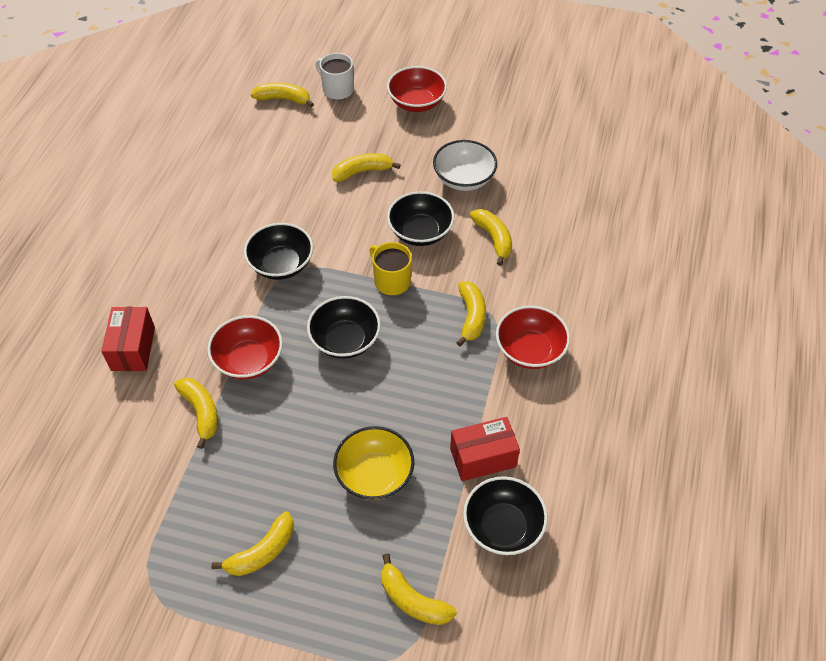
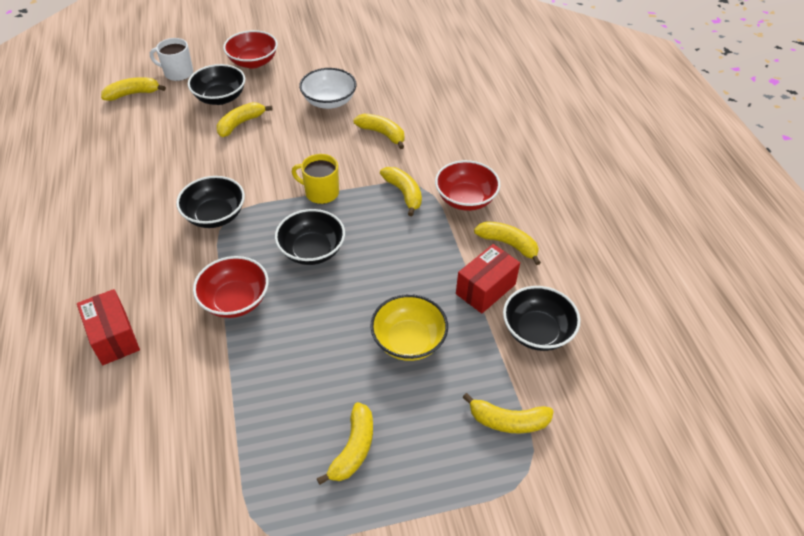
camera: 30 degrees left, 5 degrees down
yellow banana [174,378,218,449] -> yellow banana moved to [474,221,541,265]
black bowl [387,191,454,246] -> black bowl moved to [188,64,246,105]

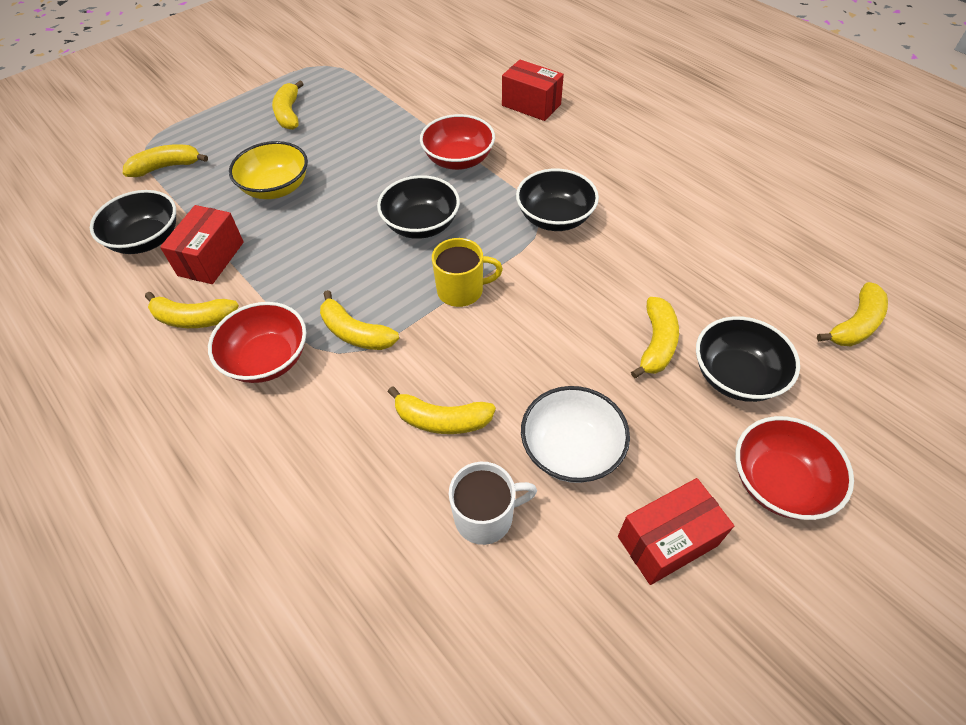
camera: 155 degrees right, 5 degrees up
white mug [150,38,193,81] -> white mug moved to [449,462,537,545]
none -> red box [618,478,734,585]

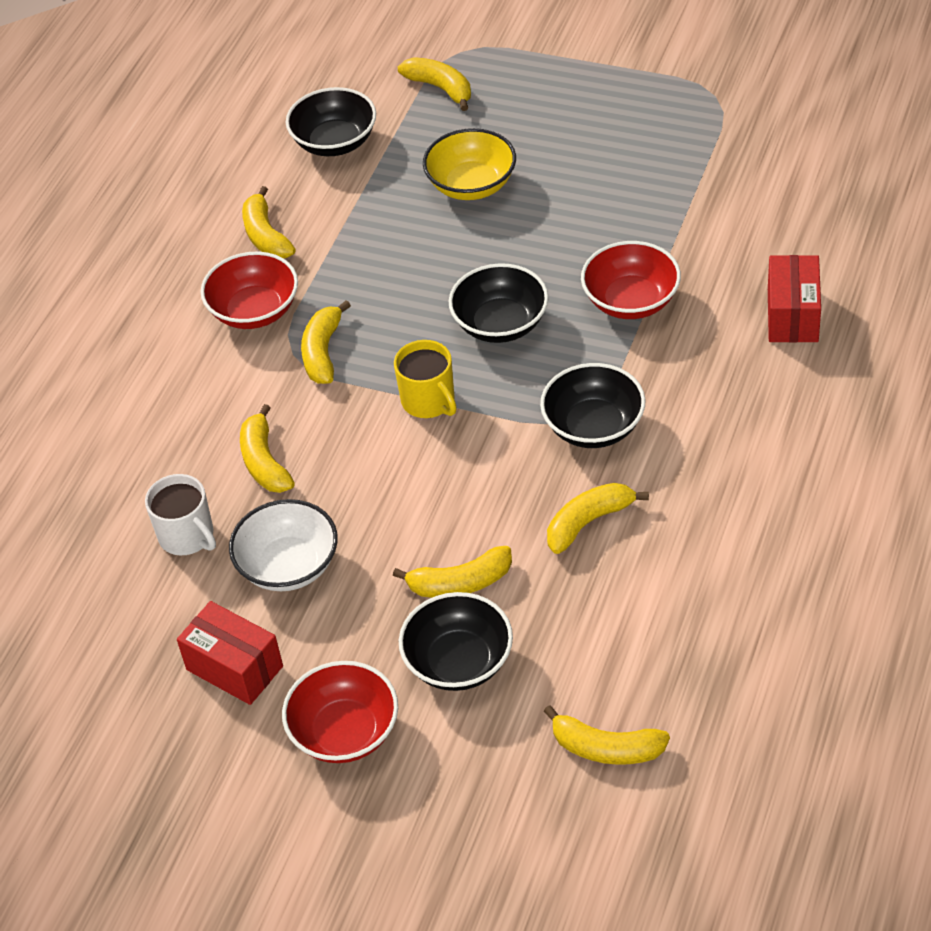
camera: 65 degrees right, 5 degrees down
red box [160,205,244,284] -> none
yellow banana [272,81,303,130] -> yellow banana moved to [547,483,649,554]

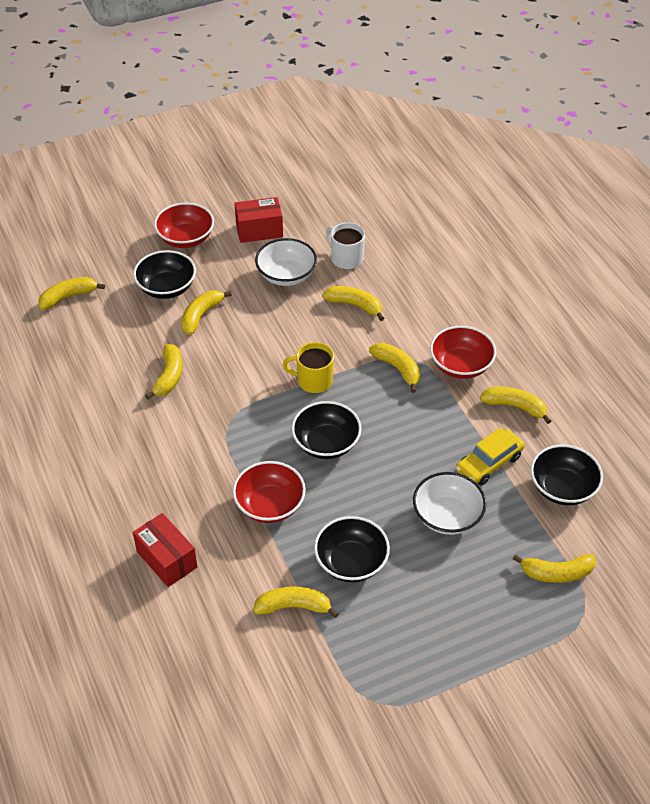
camera: 130 degrees right, 0 degrees up
white mug [145,474,216,555] -> white mug turned 45 degrees clockwise [326,222,365,269]
yellow bowl [423,128,516,200] -> white bowl [413,472,486,535]
black bowl [540,363,646,448] -> black bowl moved to [314,516,390,582]
none -> yellow banana [253,586,339,618]
none -> yellow car [456,428,525,486]

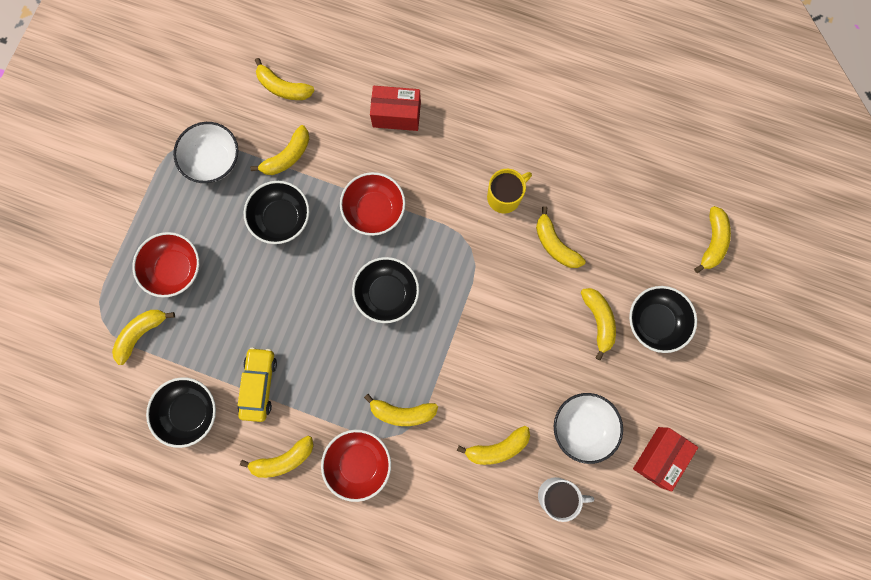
camera: 135 degrees right, 30 degrees up
red bowl [154,203,214,248] -> red bowl moved to [132,232,199,298]
yellow mug [283,342,334,393] -> yellow mug moved to [487,169,532,214]
white bowl [413,472,486,535] -> white bowl moved to [173,122,238,183]
none -> yellow banana [255,58,315,100]

